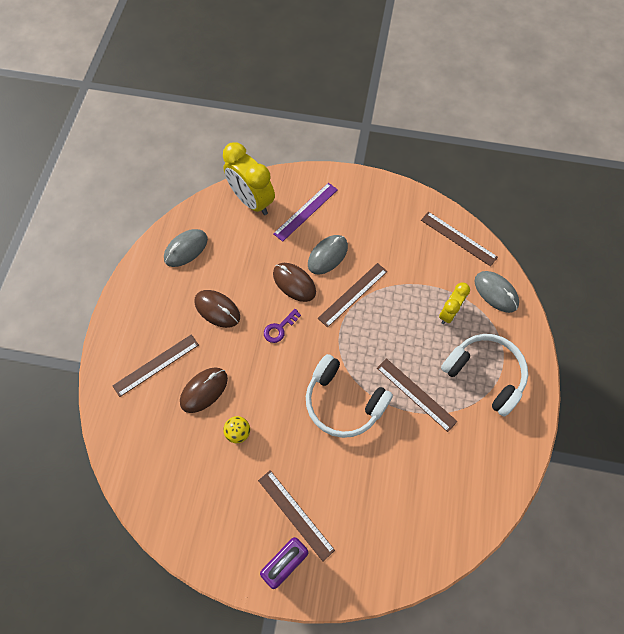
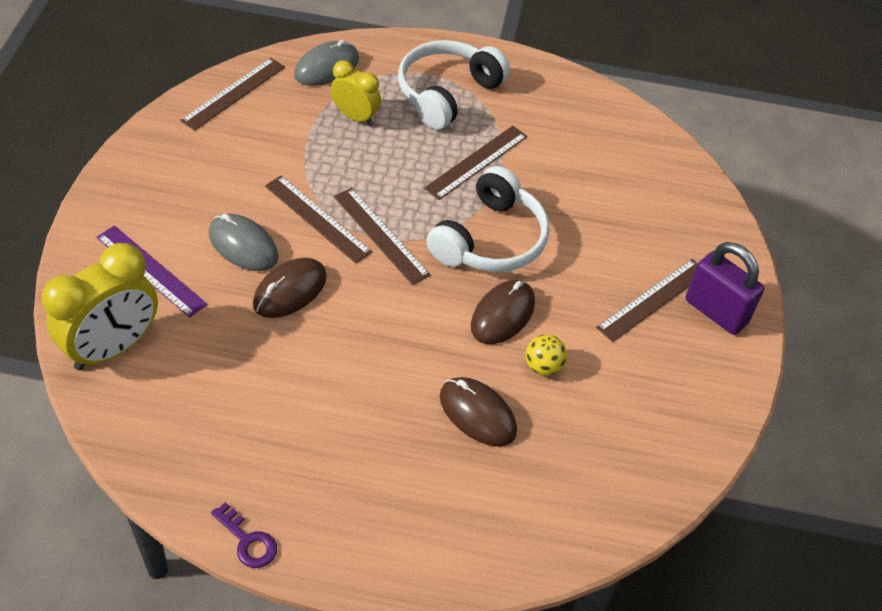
camera: 95 degrees left, 15 degrees down
brown ruler [112,334,199,397] -> brown ruler moved to [334,188,430,285]
grey mouse [164,229,208,267] -> none
brown mouse [194,290,240,328] -> brown mouse moved to [471,280,535,344]
purple key [264,309,301,343] -> purple key moved to [211,502,277,568]

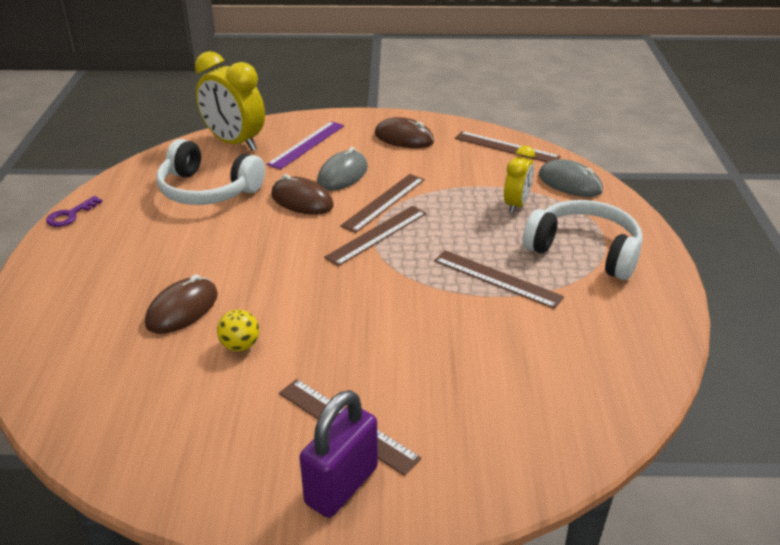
camera: 85 degrees right, 15 degrees down
white headphones [427,166,550,272] -> white headphones moved to [156,139,265,205]
brown mouse [471,280,535,344] -> brown mouse moved to [374,117,434,148]

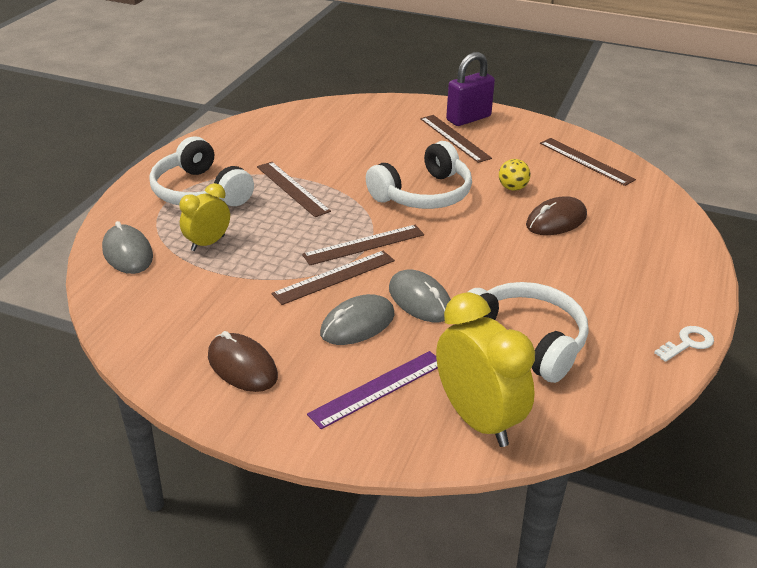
camera: 160 degrees left, 0 degrees up
purple key [46,196,102,227] -> white key [654,326,714,362]
brown mouse [271,174,334,215] -> grey mouse [389,270,451,322]
brown ruler [455,131,561,162] -> brown ruler moved to [540,138,636,186]
none -> white headphones [366,141,472,209]

